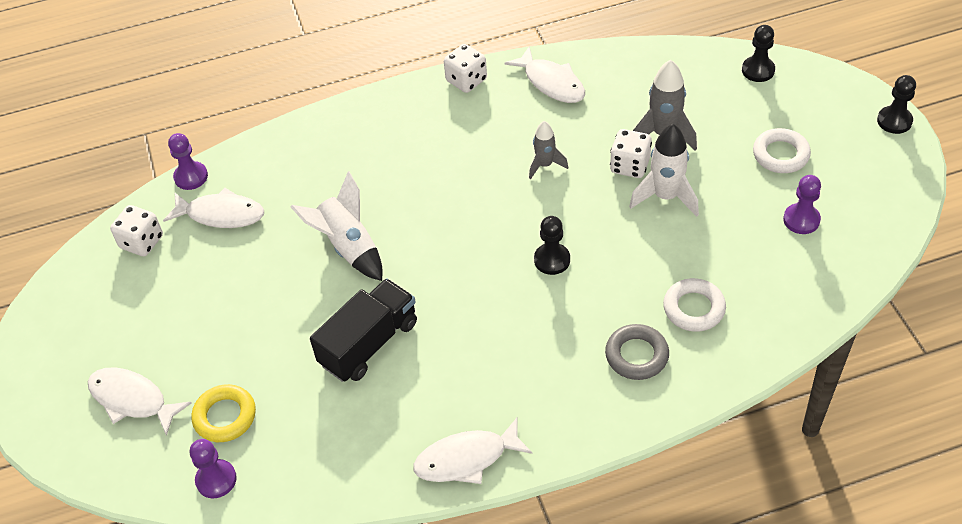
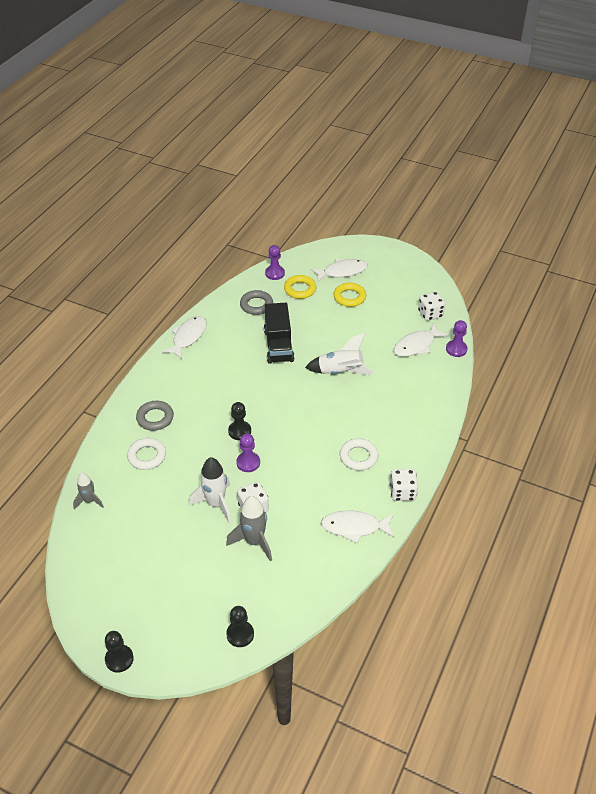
camera: 130 degrees right, 5 degrees down
grey rocket [529,121,568,179] -> grey rocket moved to [73,473,104,509]
white ring [753,128,811,173] -> white ring moved to [340,438,378,471]
purple pawn [783,175,821,234] -> purple pawn moved to [236,433,260,472]
none -> grey ring [240,290,273,315]
none -> yellow ring [333,283,366,307]

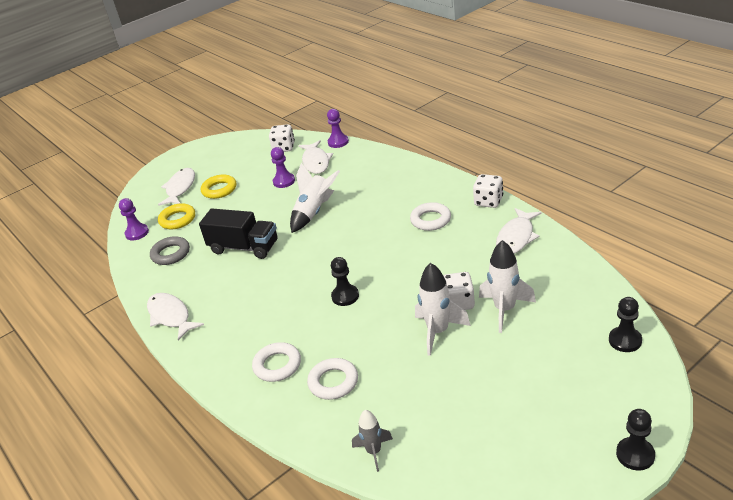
camera: 60 degrees left, 10 degrees down
grey ring [136,401,174,431] -> white ring [252,342,301,382]
grey rocket [226,496,272,561] -> white rocket [479,240,536,333]
purple pawn [236,433,260,472] -> purple pawn moved to [271,147,295,188]

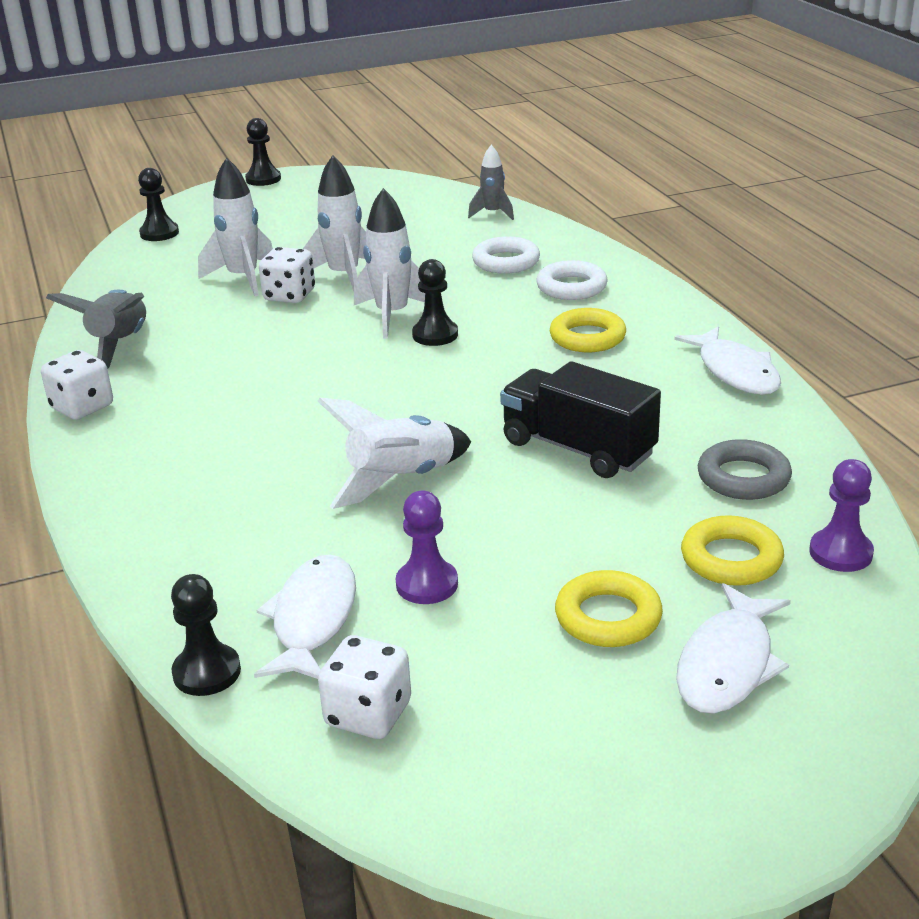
camera: 165 degrees left, 5 degrees down
purple pawn [327,109,349,148] -> black pawn [171,574,241,696]
white ring [410,202,451,231] -> none
white fish [496,208,542,254] -> grey rocket [46,290,146,369]
none -> white rocket [354,188,425,339]
none -> yellow ring [550,308,626,352]

